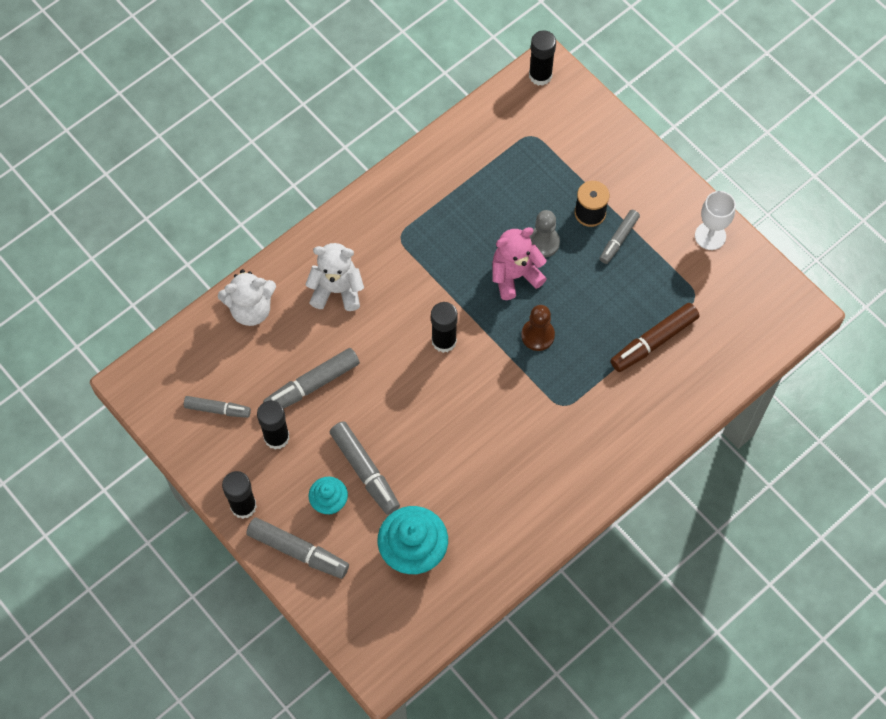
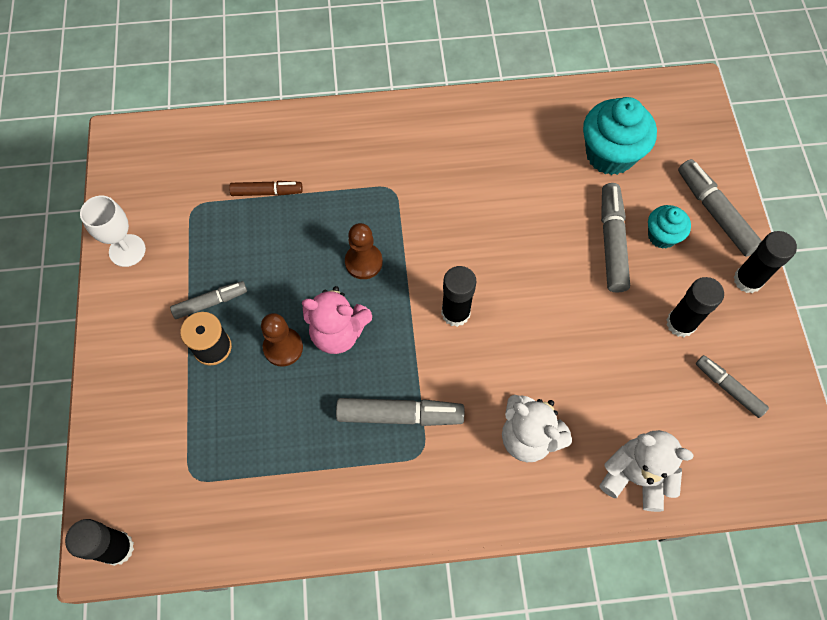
camera: 145 degrees left, 0 degrees up
grey marker [263,348,360,409] -> grey marker moved to [336,398,464,426]
grey pawn [529,210,560,257] -> brown pawn [261,313,303,367]
brown marker [610,303,699,372] -> brown marker [229,181,303,196], size x0.64

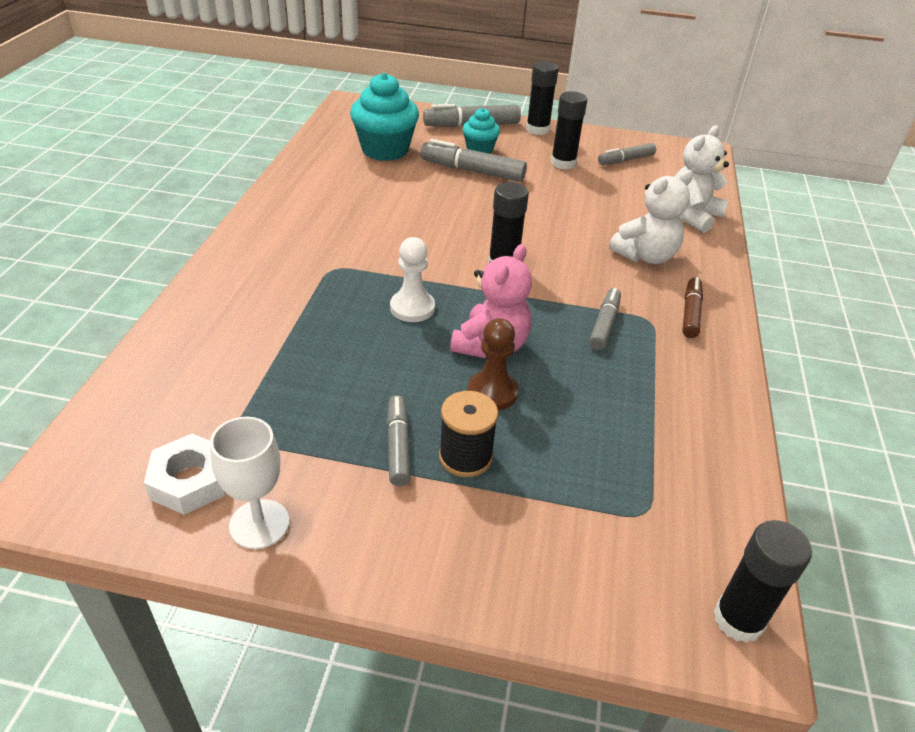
camera: 75 degrees left, 25 degrees down
brown marker [229,181,303,196] -> brown marker moved to [682,277,703,338]
grey marker [336,398,464,426] -> grey marker [589,288,621,350], size x0.64
brown pawn [345,223,383,279] -> white pawn [390,237,435,322]
none -> white nut [144,434,225,515]

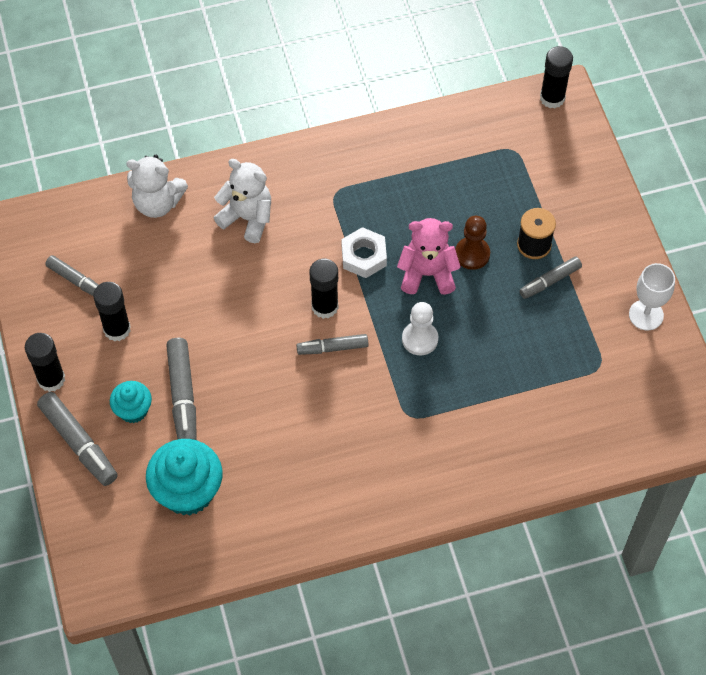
camera: 115 degrees left, 20 degrees up
white nut [144,434,225,515] -> white nut moved to [342,227,387,278]
grey marker [589,288,621,350] -> grey marker moved to [296,334,368,355]
brown marker [682,277,703,338] -> none

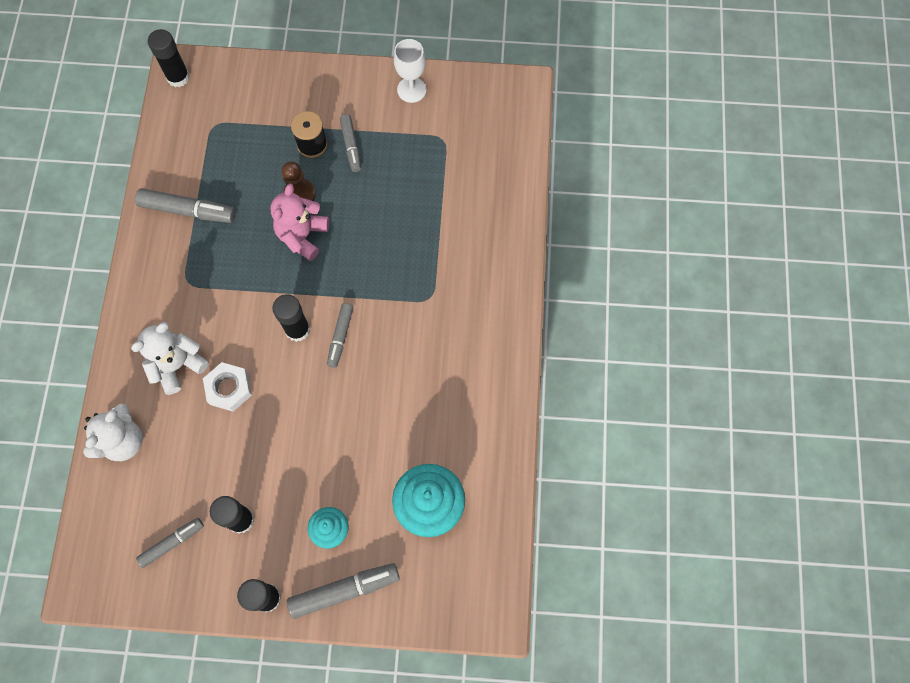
camera: 70 degrees left, 10 degrees up
grey marker [166,338,197,440] -> grey marker moved to [135,188,235,223]
white nut [342,227,387,278] -> white nut moved to [203,362,252,412]
white pawn [402,302,438,355] -> none

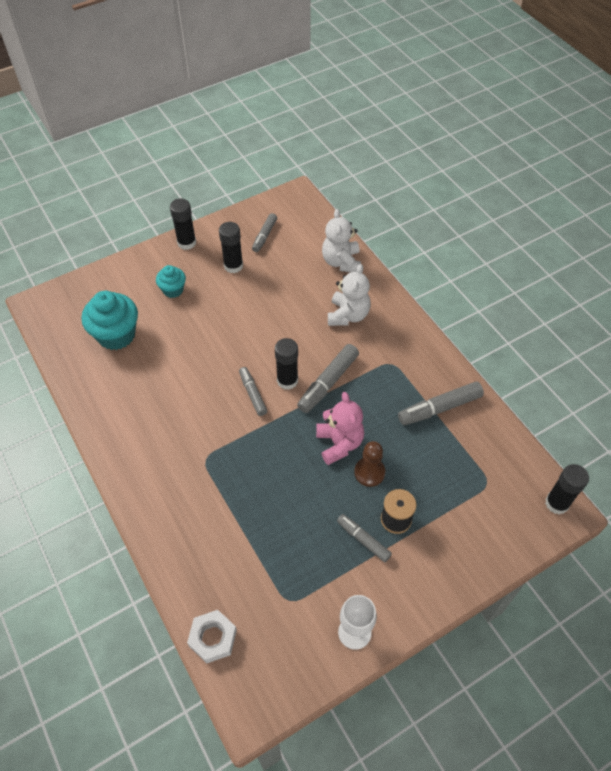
camera: 145 degrees right, 15 degrees down
white nut [203,362,252,412] -> white nut moved to [187,610,237,663]
grey marker [287,563,400,619] -> grey marker moved to [297,344,359,413]

